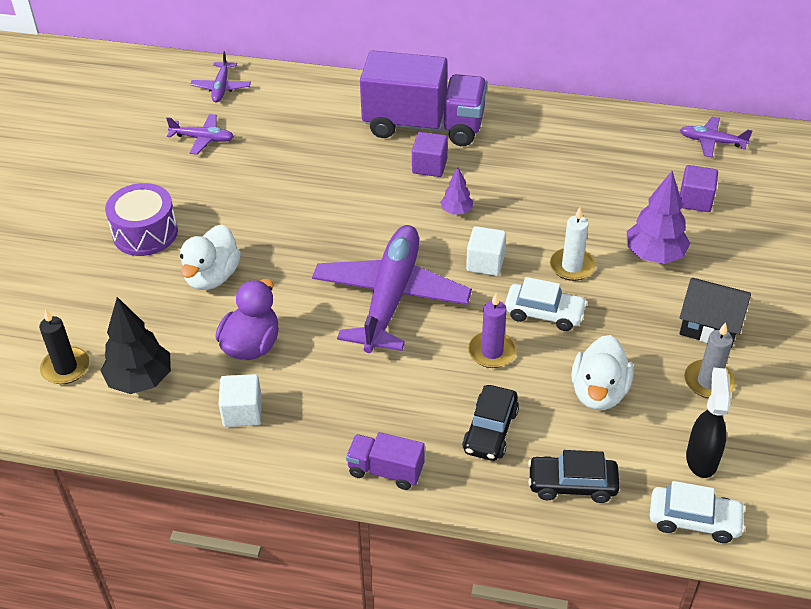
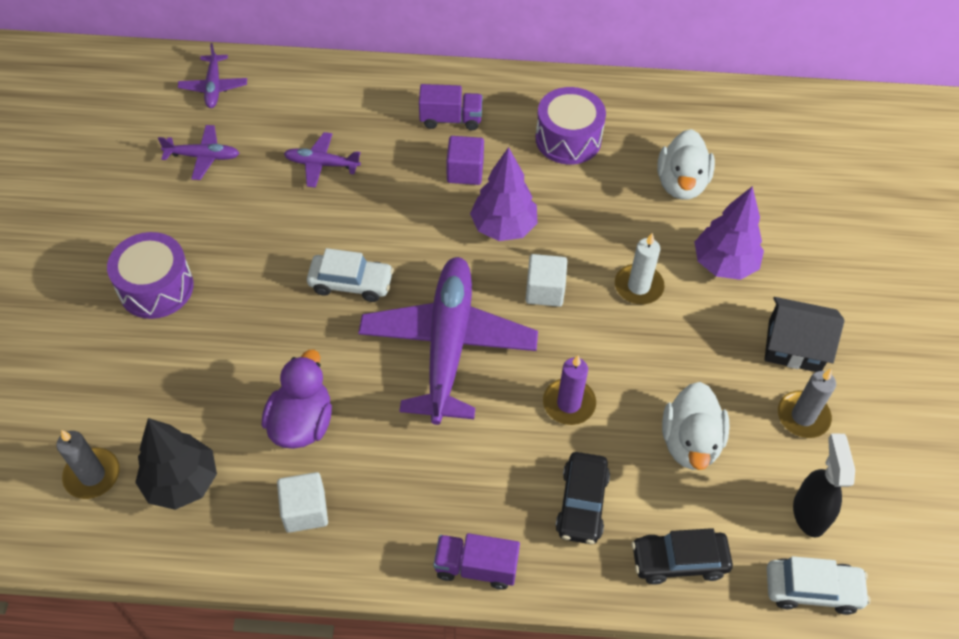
camera: 10 degrees left, 10 degrees up
black candle [39,309,90,384] -> grey candle [56,430,120,499]
white duck [180,225,241,290] -> white duck moved to [657,129,715,199]
purple truck [360,50,487,146] -> purple truck [419,84,483,131], size x0.47
purple tree [440,167,473,214] -> purple tree [470,147,538,241], size x1.84
white car [505,277,587,331] -> white car moved to [307,248,394,302]
purple plane [680,117,753,157] -> purple plane moved to [284,132,361,188]
purple cube [680,165,718,212] -> none
none -> purple drum [535,87,606,165]

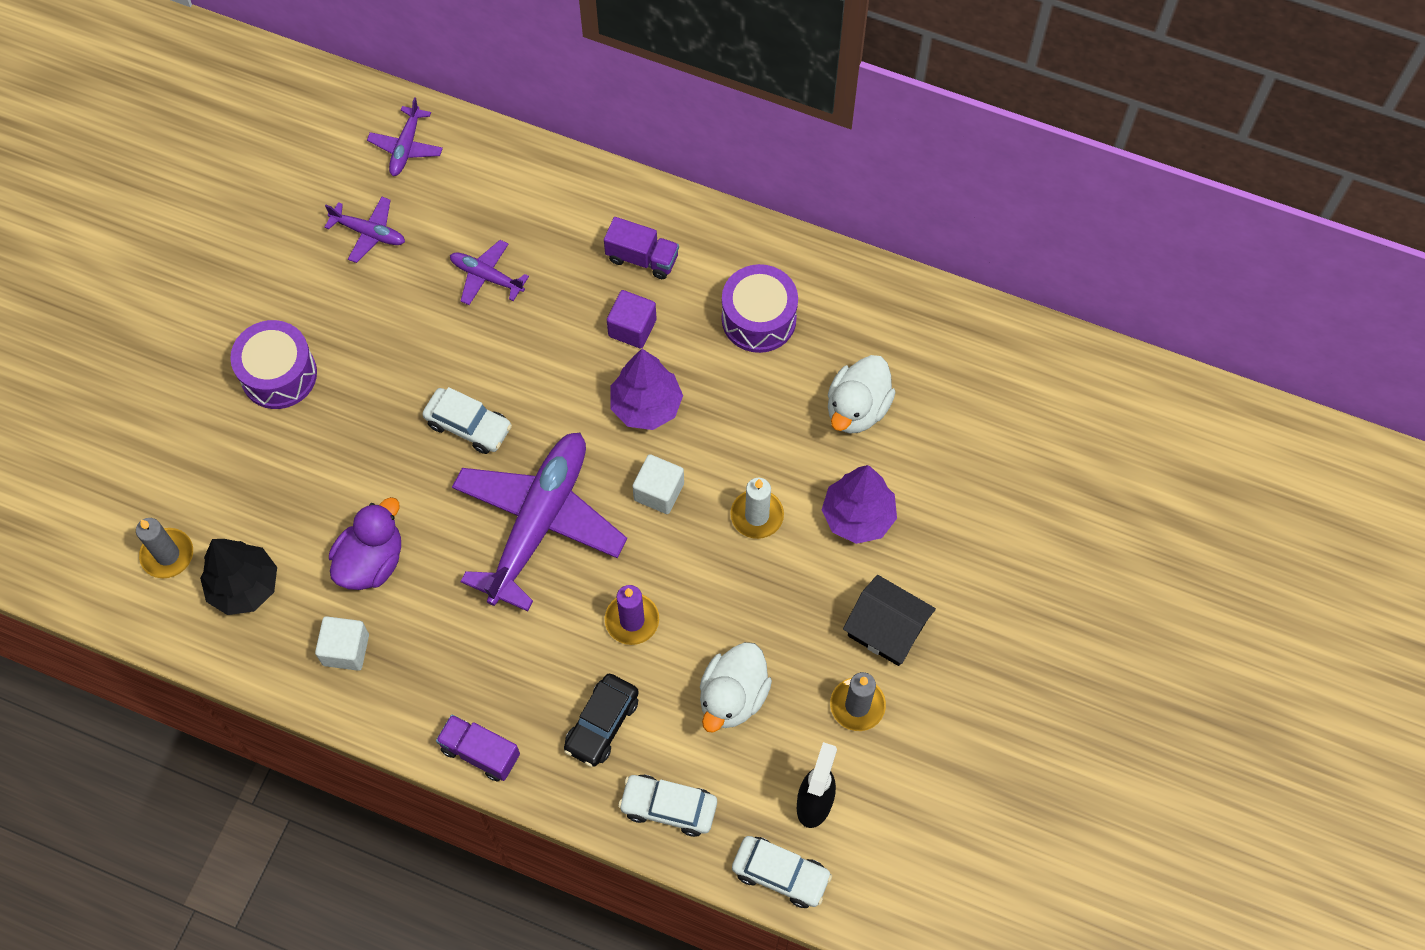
camera: 20 degrees right, 10 degrees up
black car [632,528,733,585] -> white car [618,775,717,837]

